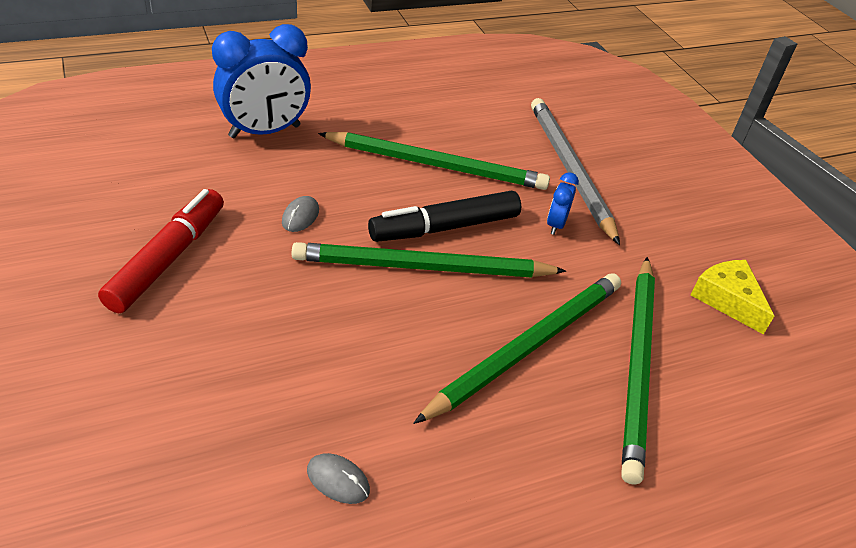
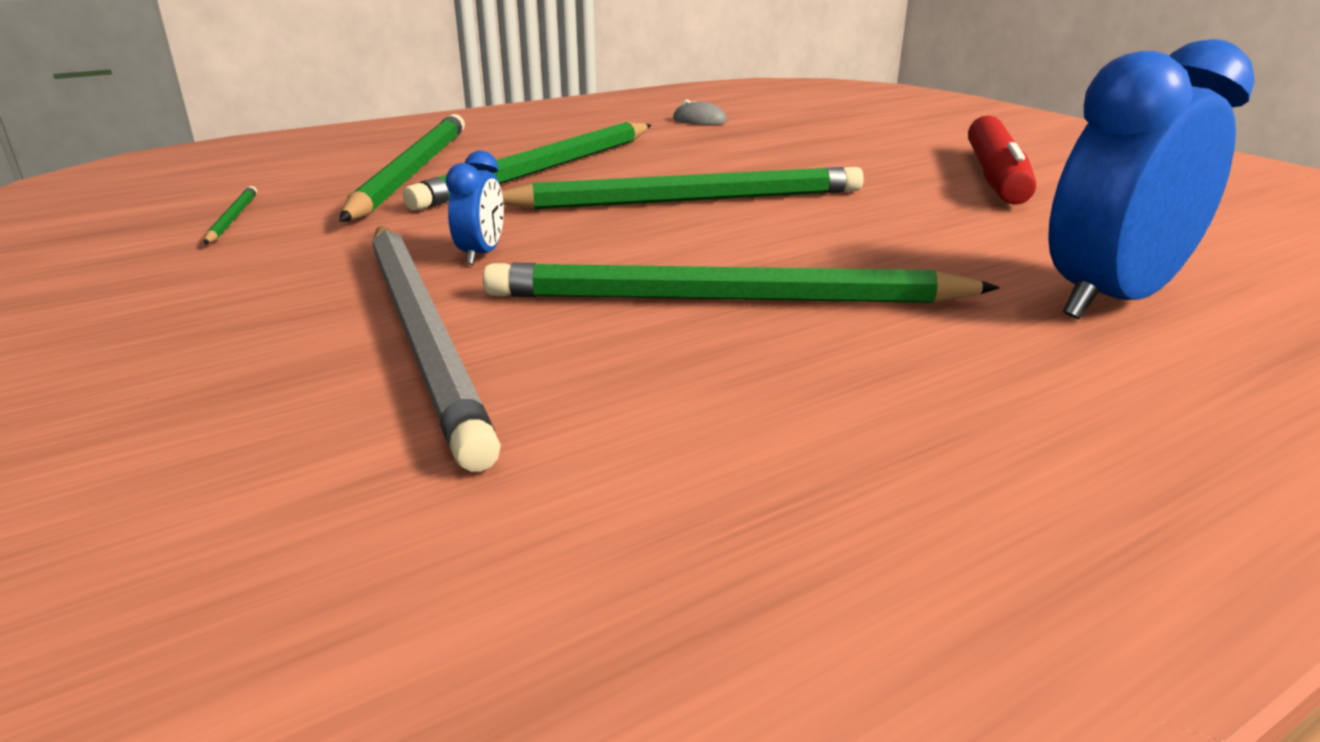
camera: 175 degrees right, 15 degrees down
grey mouse [282,196,319,232] -> none
black marker [368,191,521,242] -> none
yellow cheese [691,260,774,335] -> green pencil [204,186,257,244]

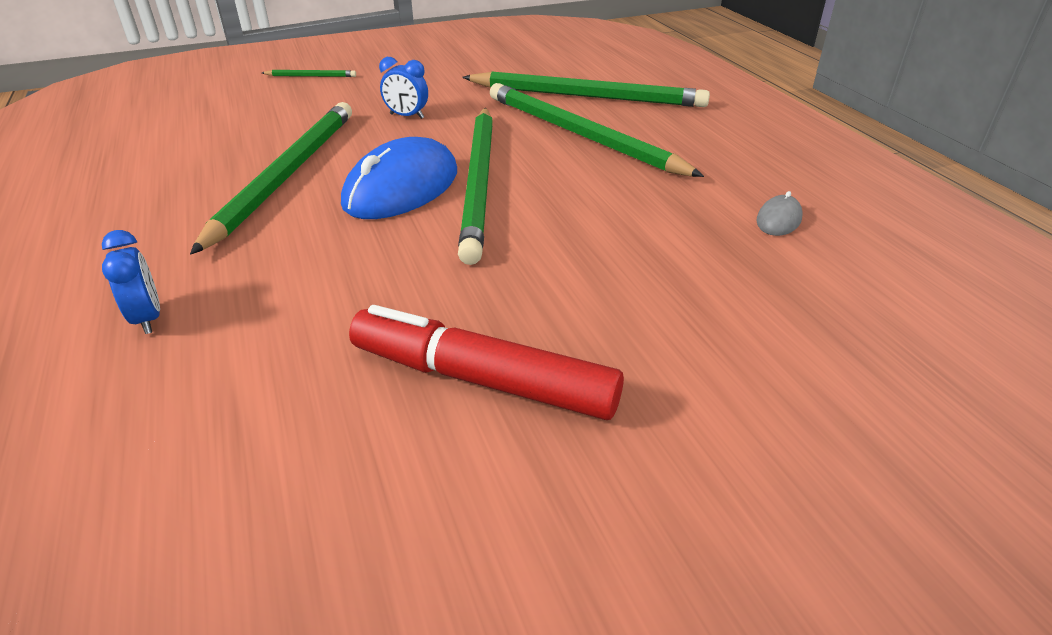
camera: 100 degrees right, 10 degrees up
green pencil [204,186,257,244] -> green pencil moved to [262,70,356,77]
grey pencil [372,226,501,472] -> none
blue clock [1048,39,1254,319] -> blue clock [102,230,160,334], size x0.46
none -> blue mouse [341,137,457,219]

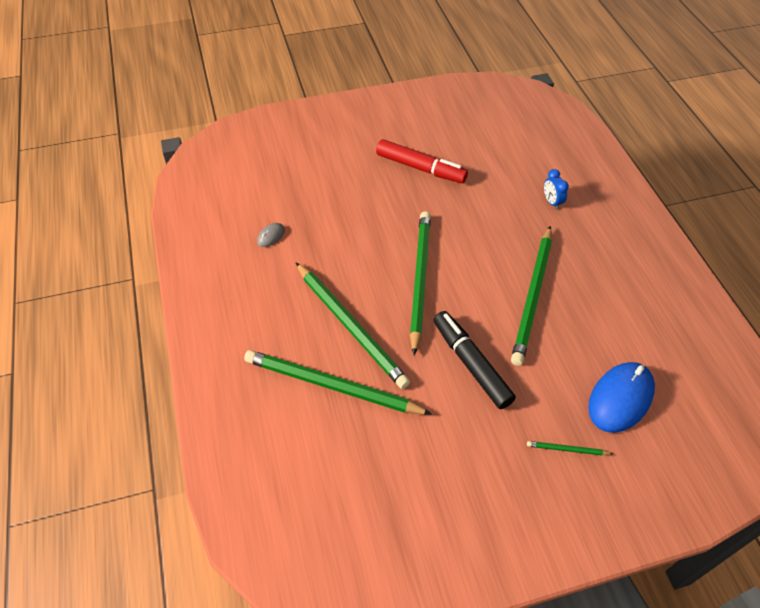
camera: 175 degrees left, 15 degrees up
blue mouse [341,137,457,219] -> blue mouse moved to [588,362,655,433]
blue clock [379,57,428,119] -> black marker [433,311,516,409]

